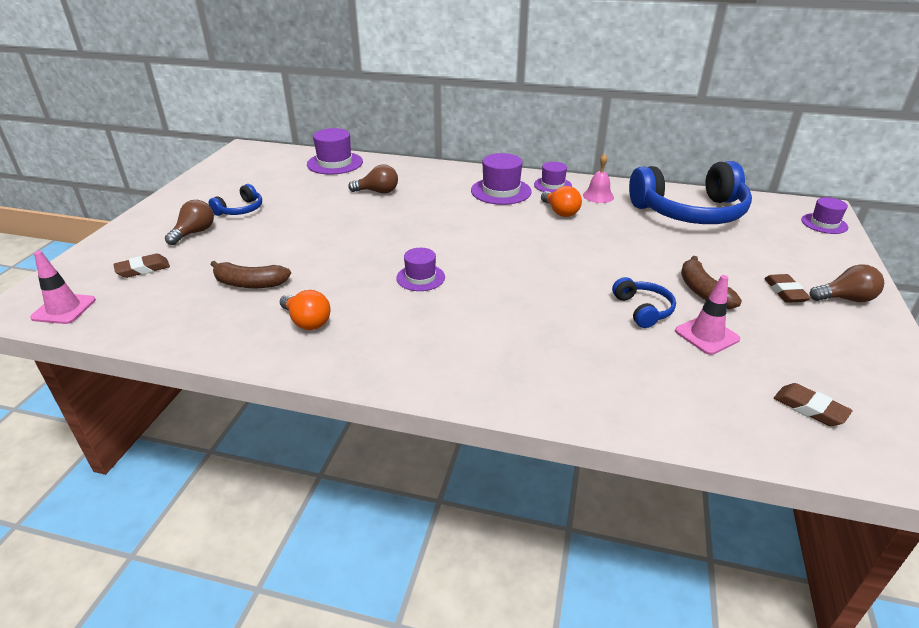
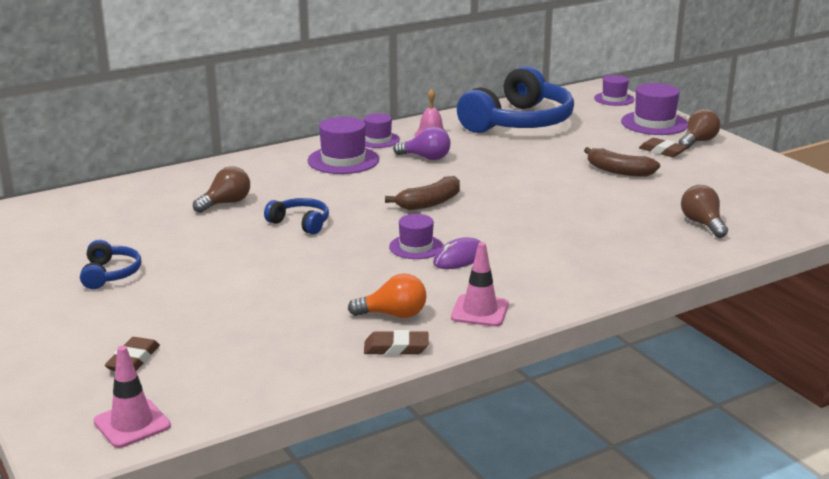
camera: 45 degrees left, 10 degrees down
brown light bulb [165,200,214,245] -> brown light bulb moved to [681,185,728,238]
brown banana [211,261,291,288] -> brown banana moved to [385,176,460,210]
purple hat [307,128,363,175] -> purple hat moved to [621,83,688,135]
orange light bulb [541,186,582,217] -> purple light bulb [393,127,451,160]
blue headphones [612,277,676,328] -> blue headphones moved to [264,198,329,234]
pink traffic cone [675,275,740,355] -> pink traffic cone moved to [451,242,509,327]
brown eraser [774,383,853,426] -> brown eraser moved to [364,330,429,355]
none -> purple mouse [433,237,481,269]

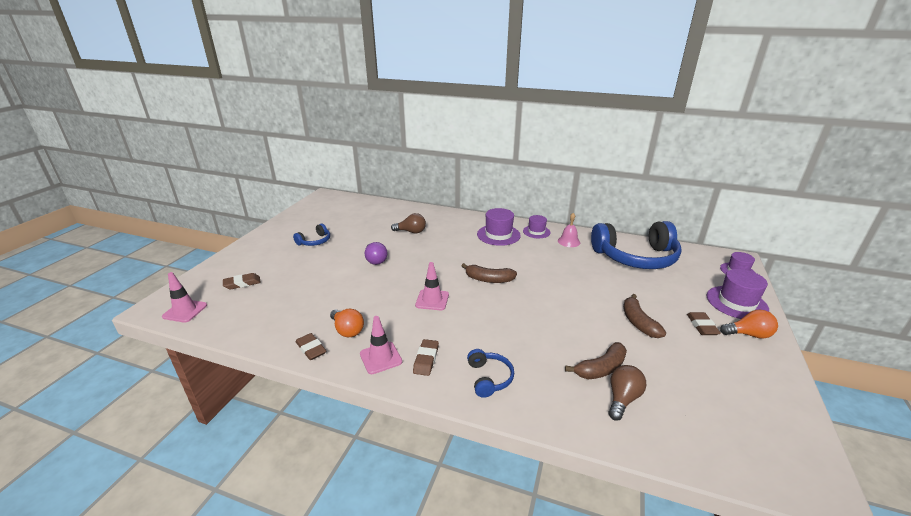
camera: 50 degrees right, 5 degrees up
blue headphones [264,198,329,234] -> blue headphones moved to [467,349,514,398]
purple hat [389,214,443,259] -> pink traffic cone [415,262,449,310]
purple light bulb [393,127,451,160] -> purple light bulb moved to [365,242,388,265]
purple mouse [433,237,481,269] -> none
brown light bulb [679,109,721,149] -> orange light bulb [720,310,778,339]
none -> brown eraser [413,339,439,376]
none -> brown banana [565,342,627,379]

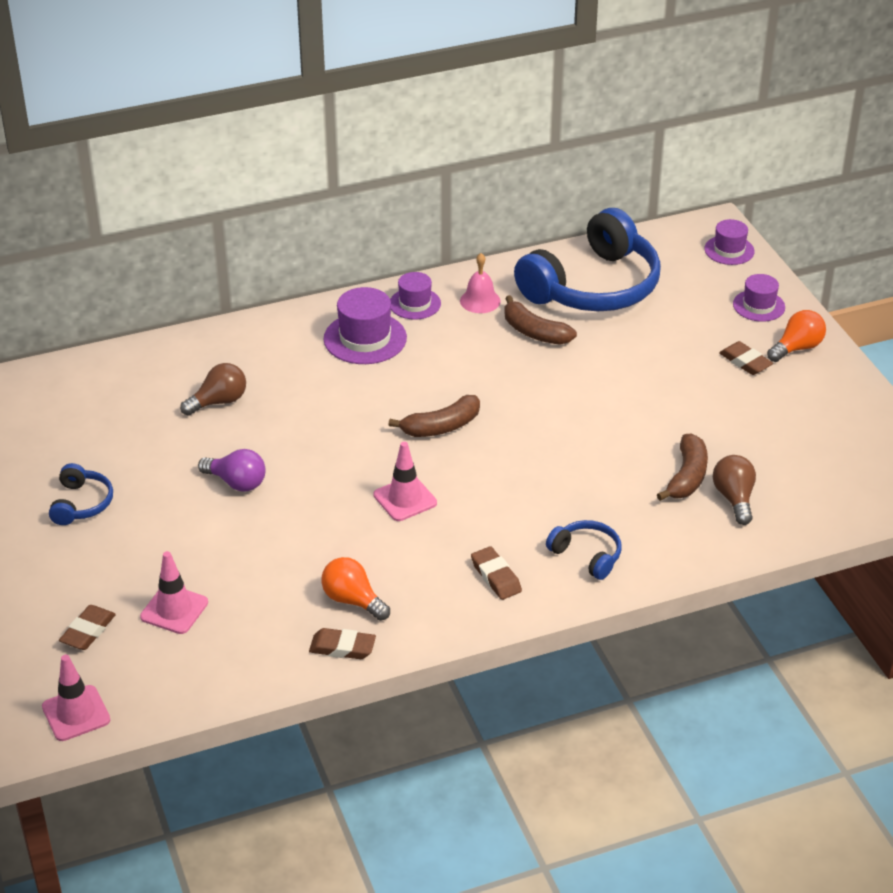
camera: 40 degrees left, 10 degrees up
orange light bulb [330,309,364,337] -> orange light bulb turned 150 degrees counterclockwise [321,557,390,621]
pink traffic cone [360,316,402,374] -> pink traffic cone moved to [140,551,208,634]
brown banana [623,294,666,338] -> brown banana moved to [504,295,577,345]
purple hat [707,269,769,319] -> purple hat [733,274,785,322], size x0.64

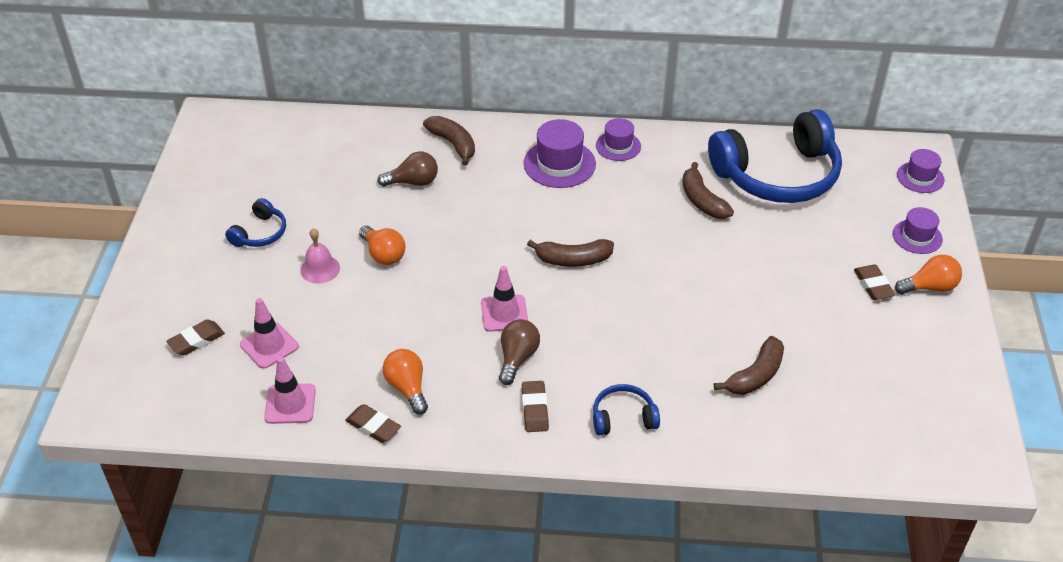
camera: 25 degrees right, 5 degrees up
pink traffic cone [42,655,110,741] -> pink traffic cone moved to [264,357,316,424]
purple light bulb [198,449,266,492] -> orange light bulb [359,226,405,265]
pink bell [460,253,501,313] -> pink bell moved to [300,228,340,284]
blue headphones [546,520,621,580] -> blue headphones turned 75 degrees counterclockwise [593,384,660,436]
brown light bulb [713,455,756,525] -> brown light bulb moved to [499,319,540,385]
none -> brown banana [423,116,475,166]

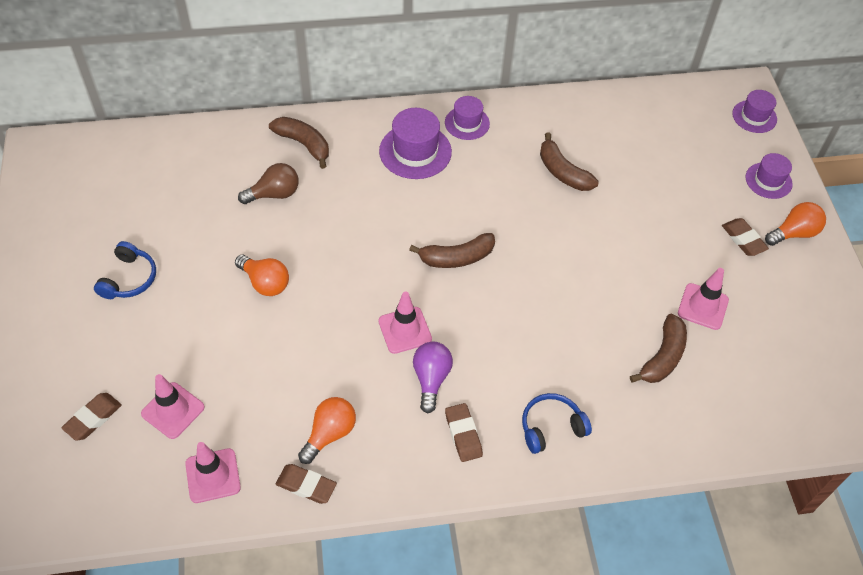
camera: 15 degrees left, 10 degrees up
pink bell [300,228,340,284] -> none
orange light bulb [382,349,428,415] -> orange light bulb turned 75 degrees clockwise [298,397,356,464]
brown light bulb [499,319,540,385] -> purple light bulb [413,342,453,413]
blue headphones [708,109,842,203] -> none
none -> pink traffic cone [678,268,729,330]

